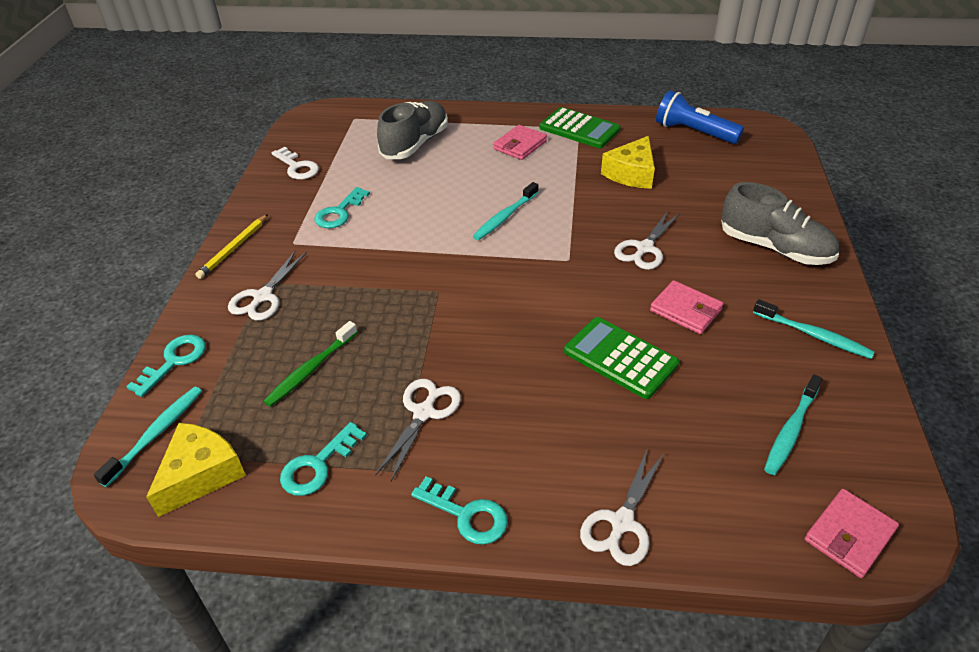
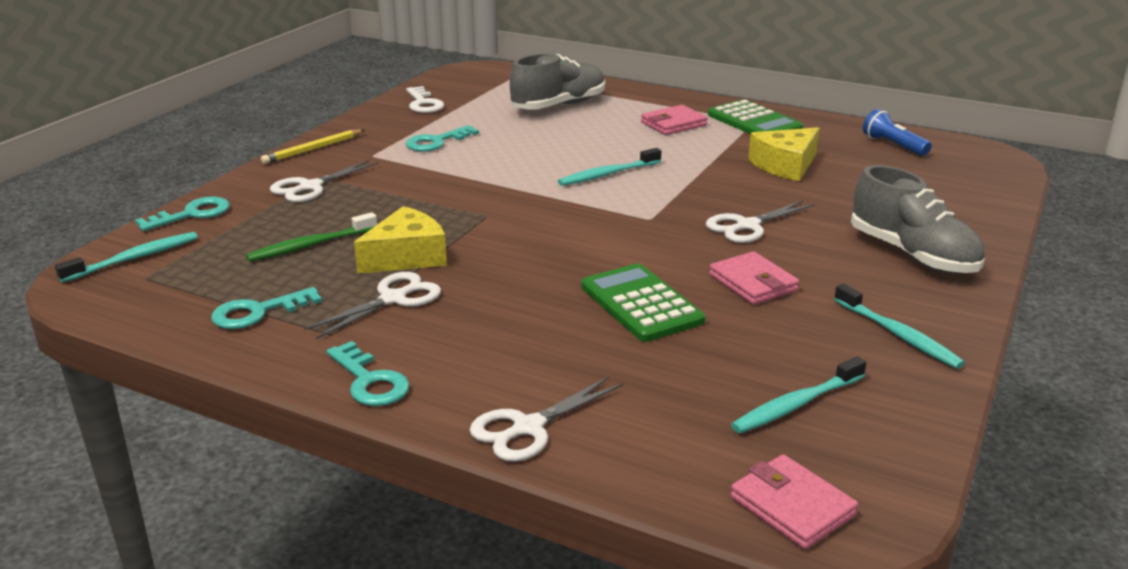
camera: 20 degrees right, 15 degrees down
yellow cheese [146,423,246,517] -> yellow cheese moved to [354,206,447,274]
blue flashlight [656,90,744,144] -> blue flashlight [863,109,931,156], size x0.66
pink wallet [805,489,899,578] -> pink wallet turned 75 degrees clockwise [730,454,858,549]

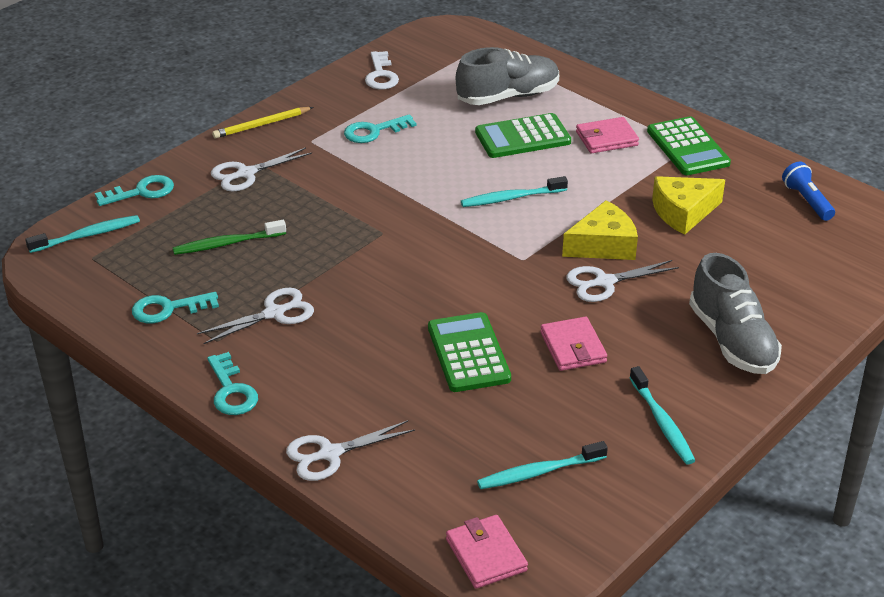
camera: 15 degrees right, 10 degrees up
yellow cheese [354,206,447,274] -> yellow cheese moved to [562,200,638,260]
none -> green calculator [475,113,571,158]

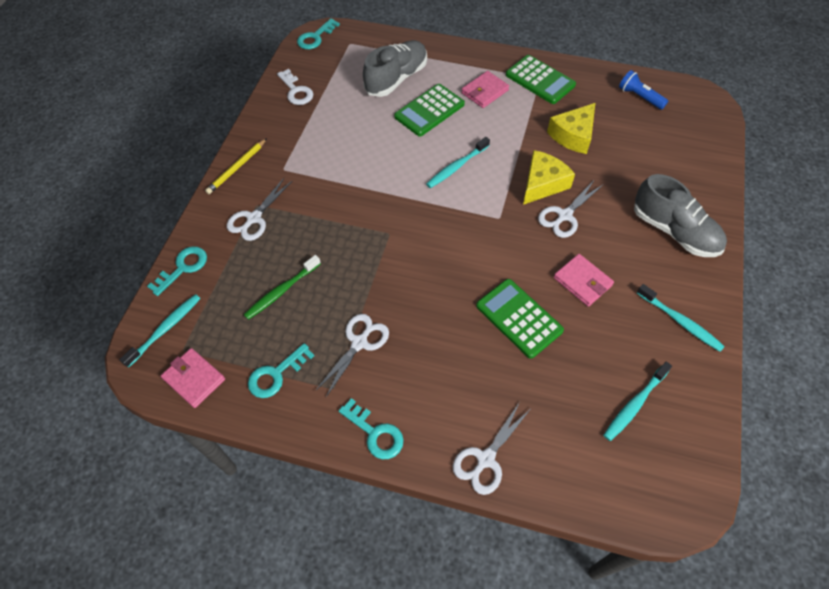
camera: 25 degrees left, 20 degrees up
turquoise key [344,115,417,143] -> turquoise key moved to [297,18,340,49]
pink wallet [446,515,528,589] -> pink wallet moved to [161,348,225,408]

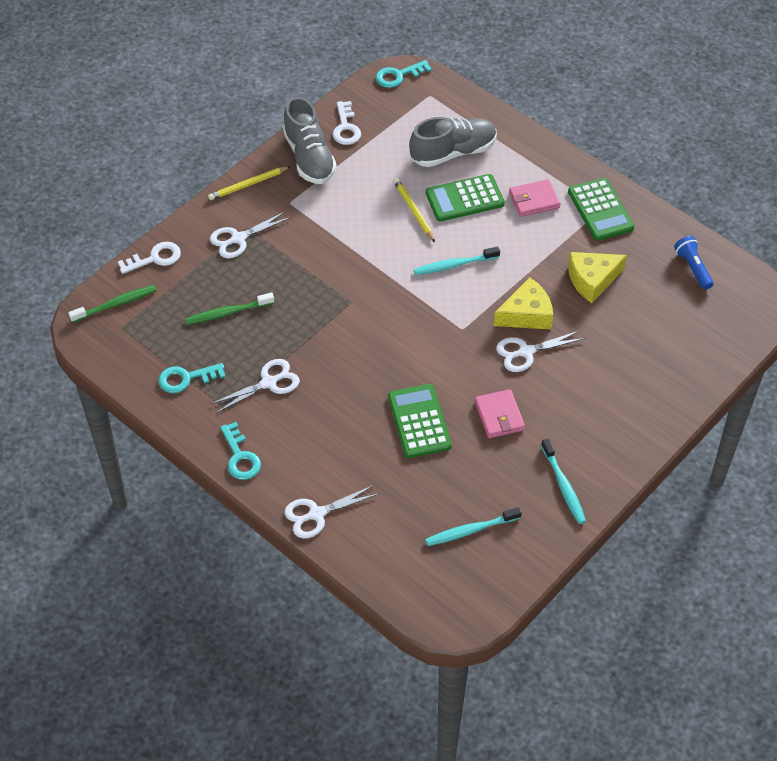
camera: 25 degrees right, 5 degrees down
turquoise toothbrush [119,294,201,368] -> green toothbrush [68,285,157,323]
turquoise key [147,246,207,296] -> white key [118,242,181,274]
pink wallet [161,348,225,408] -> none
grey shoe [634,174,727,257] -> grey shoe moved to [283,97,336,184]
none -> yellow pencil [393,178,435,242]

